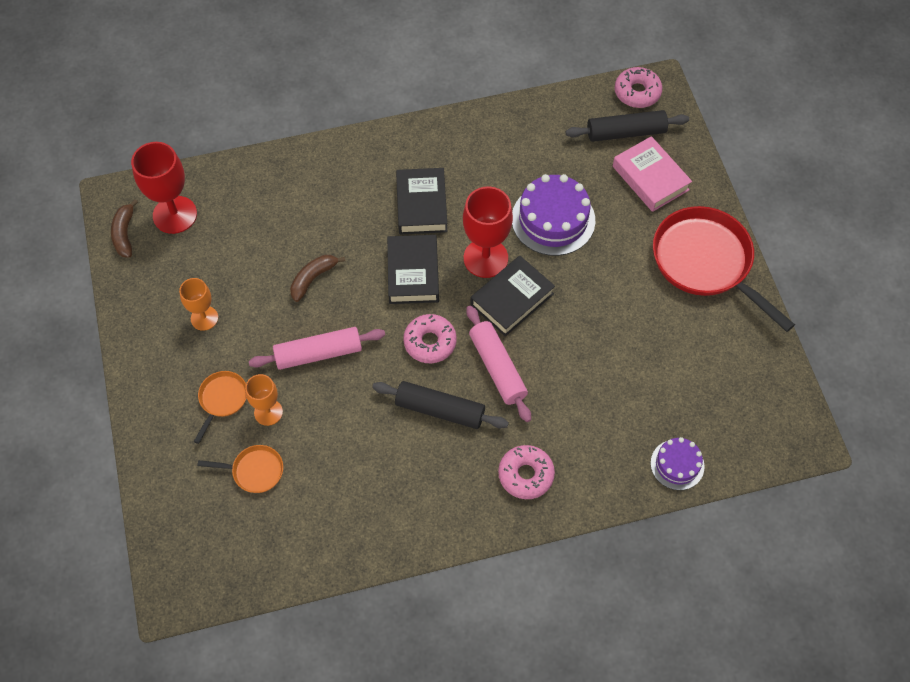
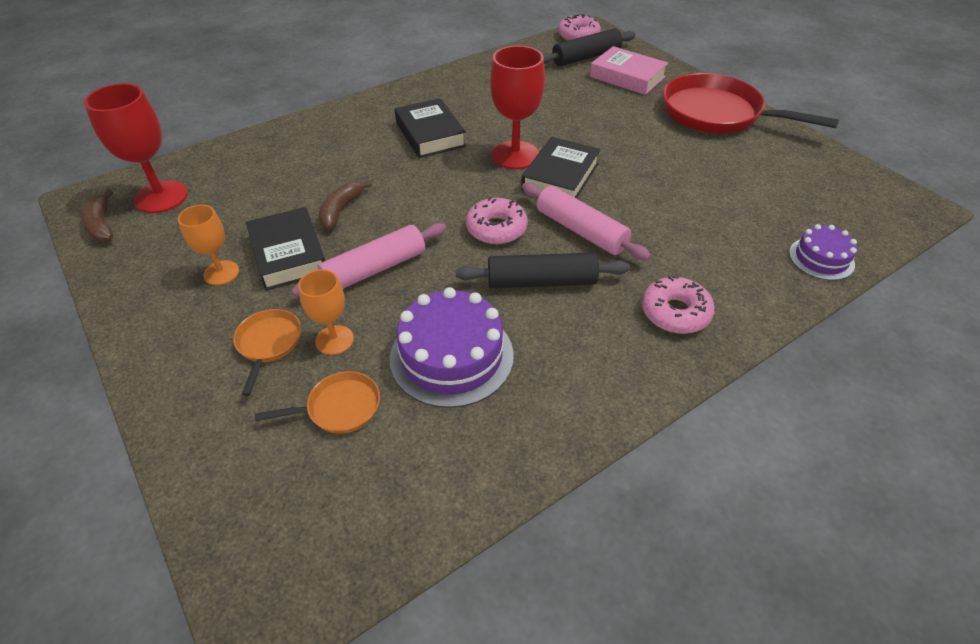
camera: 20 degrees left, 15 degrees down
black book [387,235,439,304] -> black book moved to [246,207,325,291]
purple cake [512,174,595,256] -> purple cake moved to [390,287,514,408]

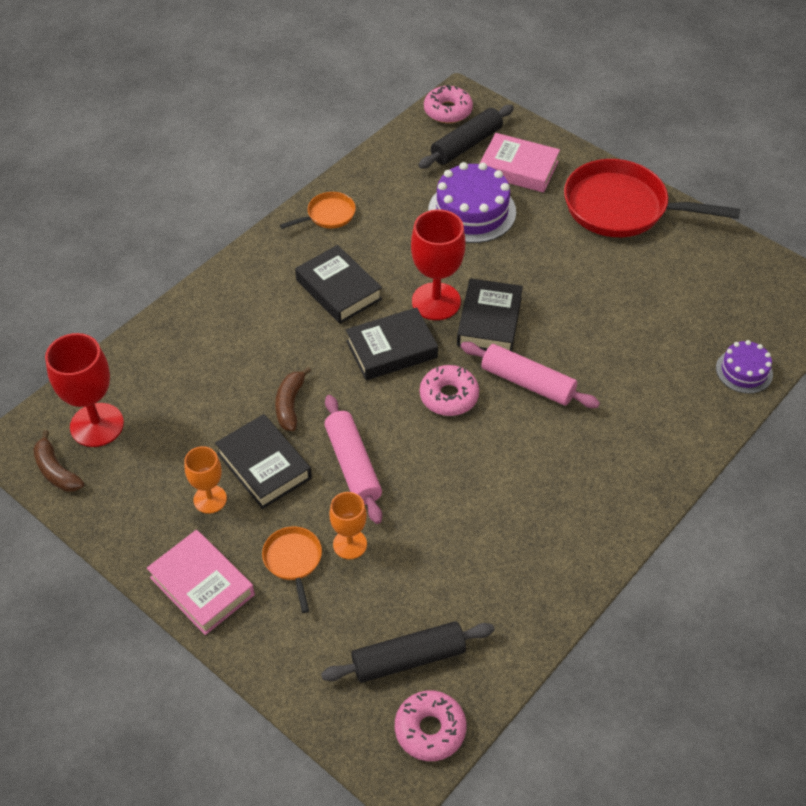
camera: 15 degrees left, 5 degrees up
orange pan [255,371,380,434] -> orange pan moved to [280,192,356,229]
pink rolling pin [291,223,447,296] -> pink rolling pin turned 60 degrees counterclockwise [324,395,382,524]
purple cake [390,287,514,408] -> purple cake moved to [428,162,516,243]
black rolling pin [455,253,630,288] -> black rolling pin moved to [321,621,495,683]
pink donut [642,276,715,334] -> pink donut moved to [395,690,467,761]
none -> pink book [147,530,255,635]
none -> black book [346,307,438,380]

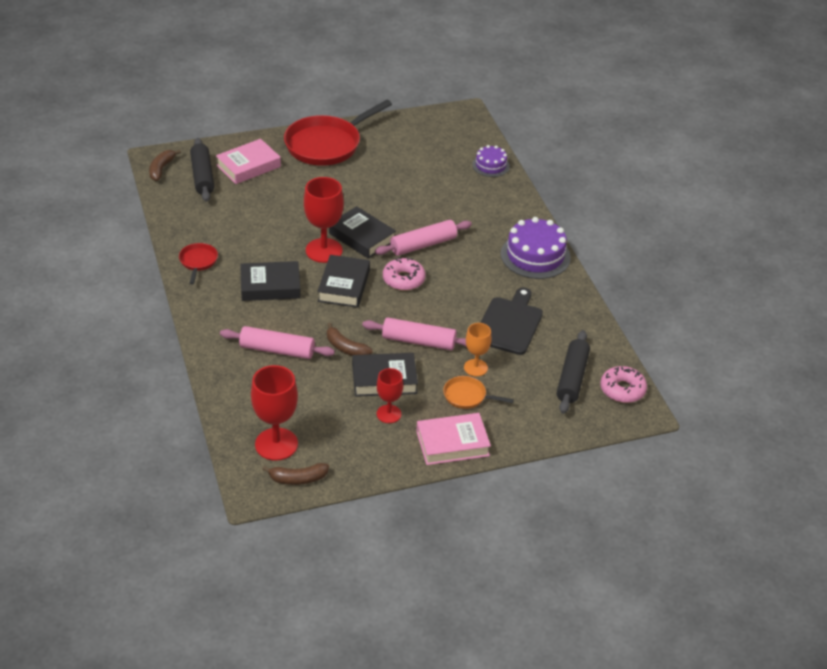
camera: 60 degrees left, 10 degrees down
orange goblet [184,446,227,514] -> red goblet [377,368,403,423]
orange pan [280,192,356,229] -> red pan [179,243,218,284]
pink donut [424,85,473,123] -> brown banana [149,149,181,181]
purple cake [428,162,516,243] -> purple cake moved to [501,217,571,279]
none -> pink rolling pin [220,326,335,359]
none -> black cutting board [480,287,543,355]

